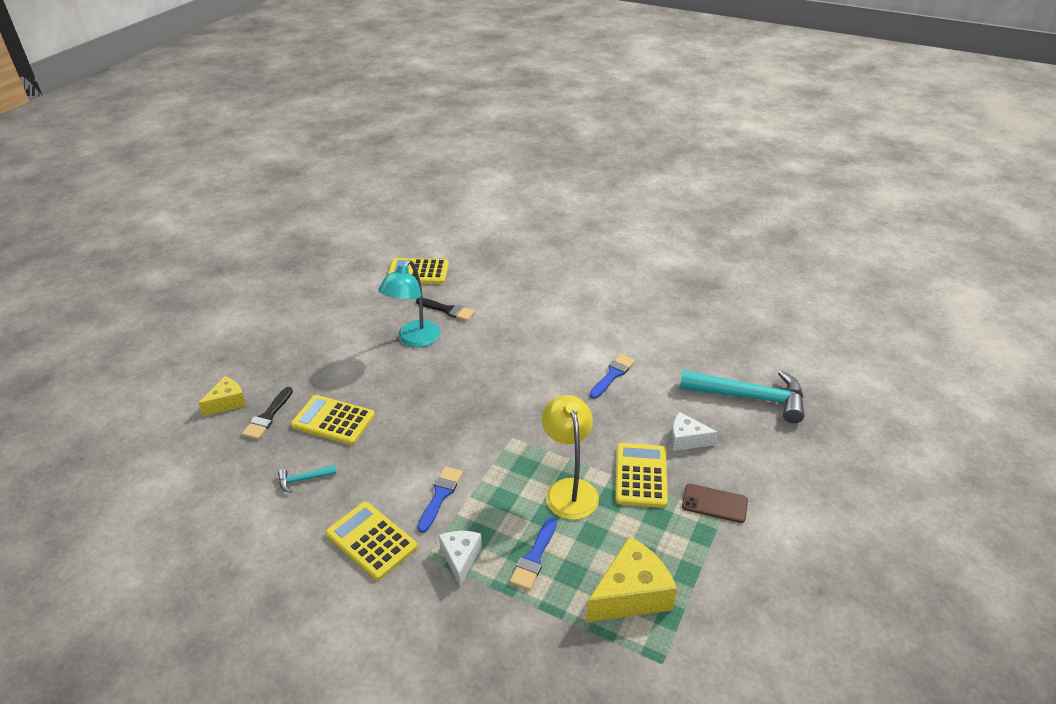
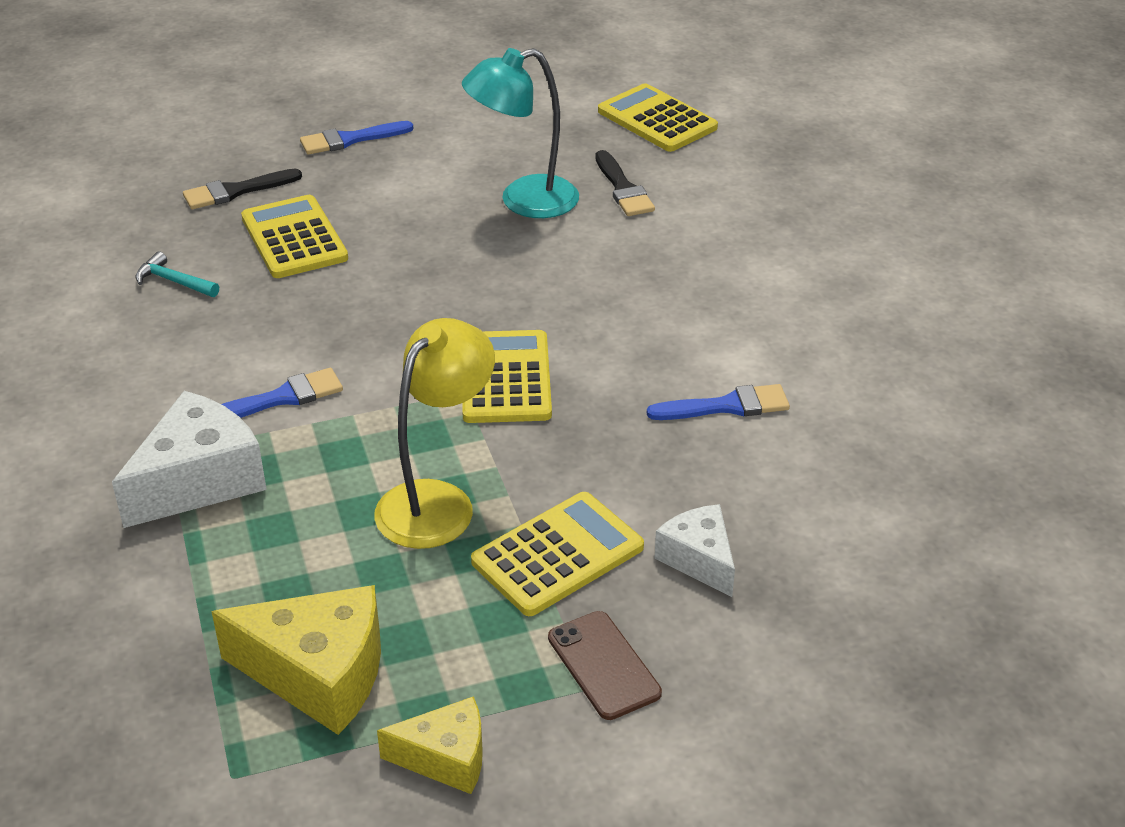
camera: 45 degrees right, 0 degrees up
yellow cheese [198,376,247,416] -> yellow cheese moved to [377,696,483,794]
yellow calculator [325,502,418,581] -> yellow calculator moved to [462,330,552,423]
white cheese [439,531,482,587] -> white cheese [112,391,267,528], size x1.65
blue brush [510,517,557,590] -> blue brush moved to [300,121,413,155]
turquoise hammer [680,370,804,423] -> none

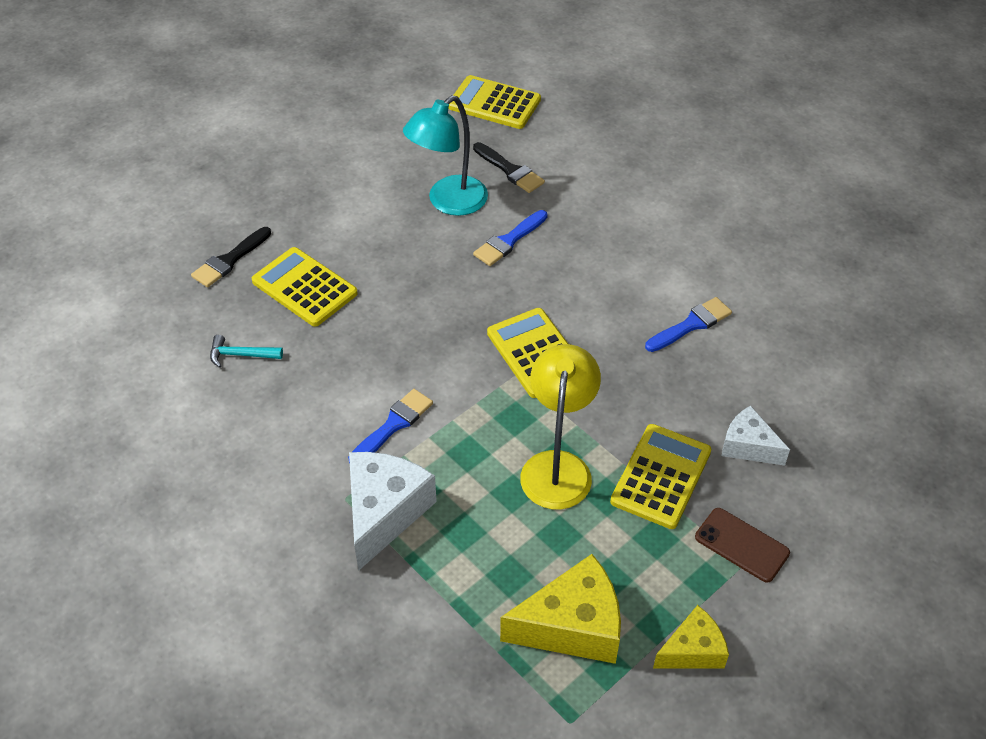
camera: 25 degrees left, 10 degrees up
blue brush [300,121,413,155] -> blue brush moved to [473,210,548,266]

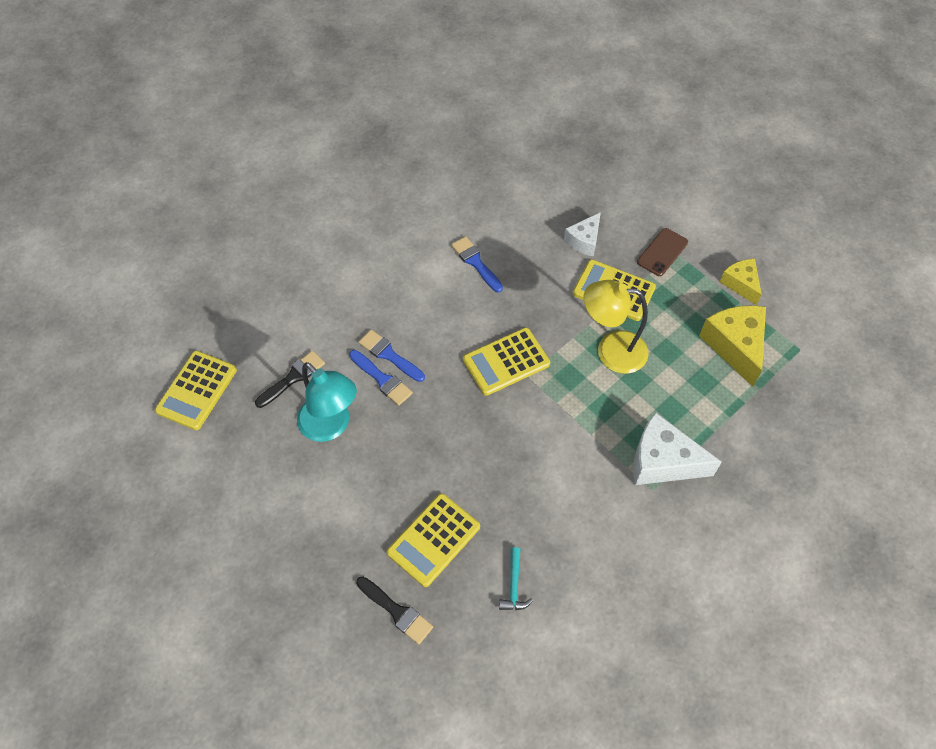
camera: 90 degrees left, 10 degrees up
blue brush [348,389,433,464] -> blue brush moved to [359,330,425,382]

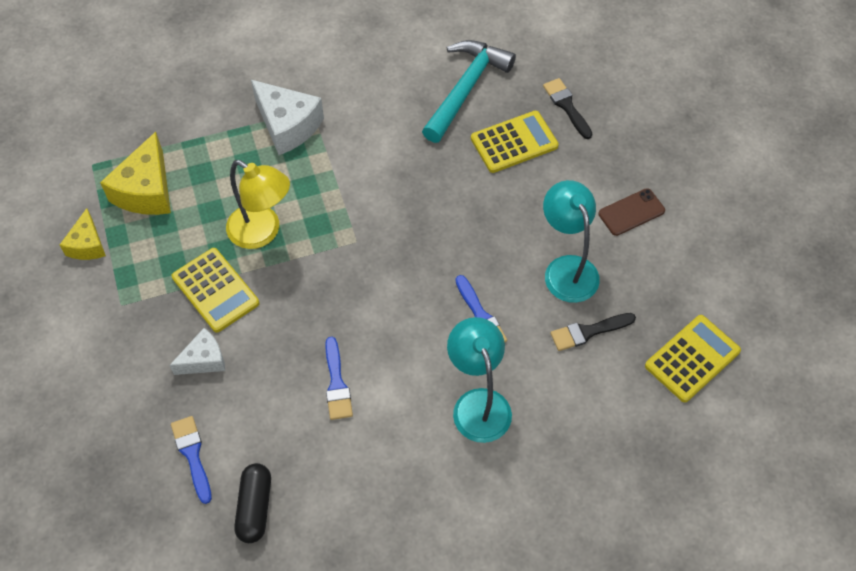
camera: 155 degrees left, 0 degrees up
blue brush [349,350,413,406] -> blue brush moved to [171,416,212,504]
yellow calculator [463,328,550,396] -> none
turquoise hammer [499,547,533,610] -> turquoise hammer [422,40,516,143], size x2.37
brown phone [637,228,688,276] -> brown phone moved to [598,188,665,236]
none -> black capsule [234,463,271,543]
none -> turquoise lamp [447,317,512,443]

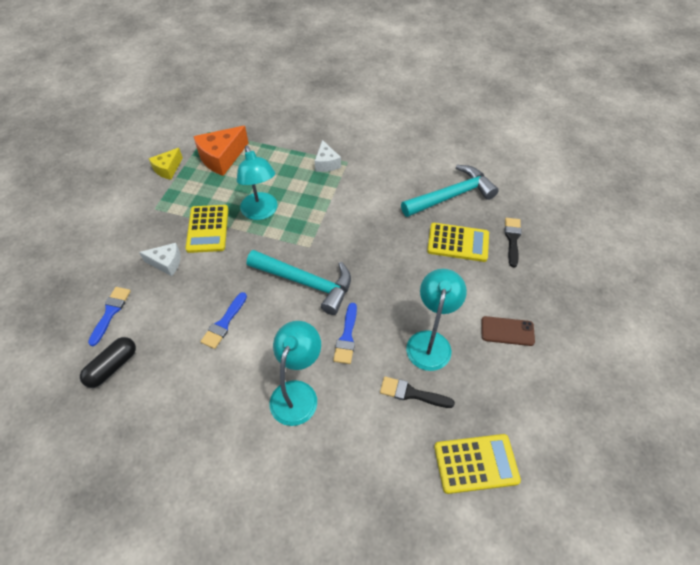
camera: 35 degrees right, 5 degrees down
yellow cheese [100,132,171,215] -> orange cheese [193,126,249,176]
yellow lamp [226,160,290,249] -> turquoise lamp [237,145,278,220]
white cheese [251,80,324,155] -> white cheese [315,140,341,172], size x0.60
none -> turquoise hammer [247,250,351,315]

